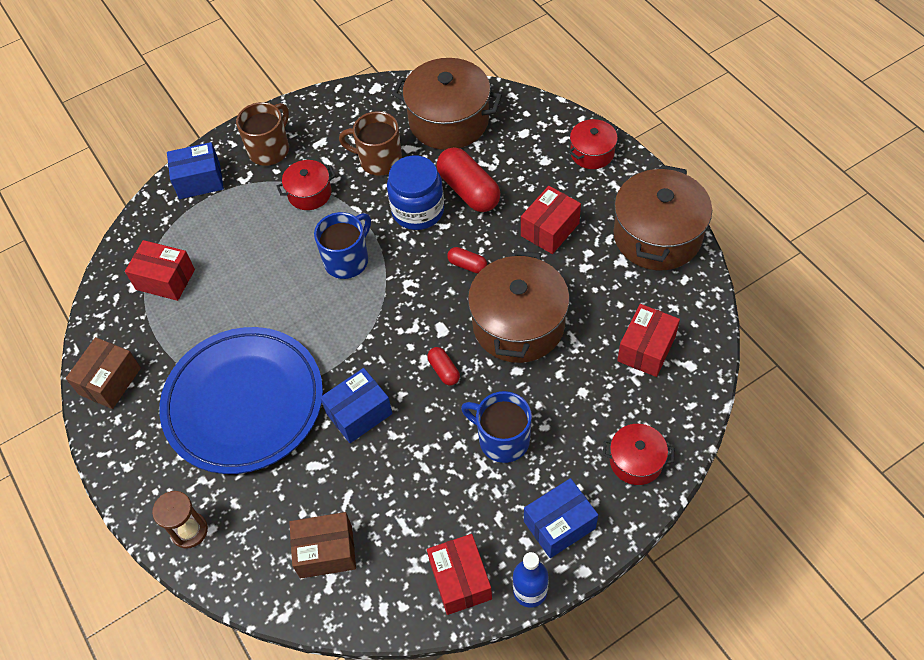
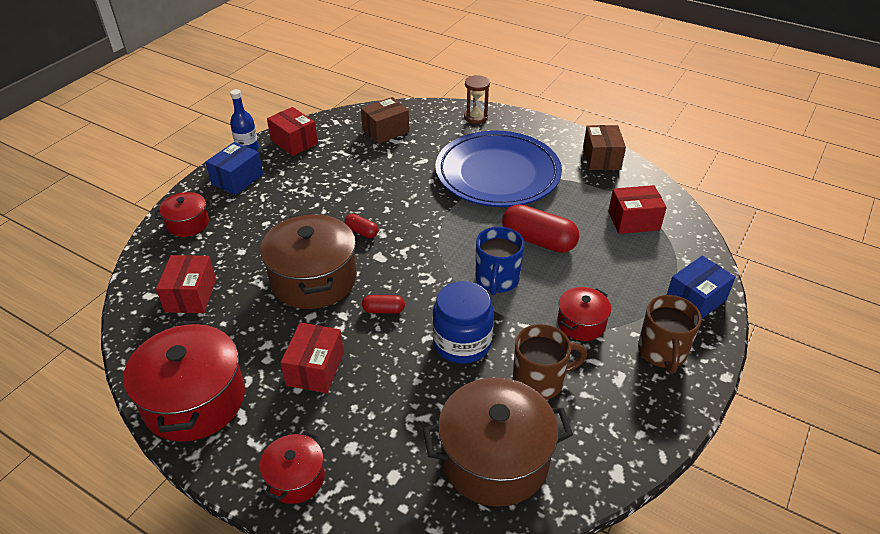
camera: 150 degrees right, 15 degrees down
blue box [320,368,392,443] -> none
red capsule [437,147,501,212] -> red capsule moved to [502,204,579,253]
blue mug [461,391,532,463] -> none
brown pot [614,165,712,270] -> red pot [123,320,245,442]

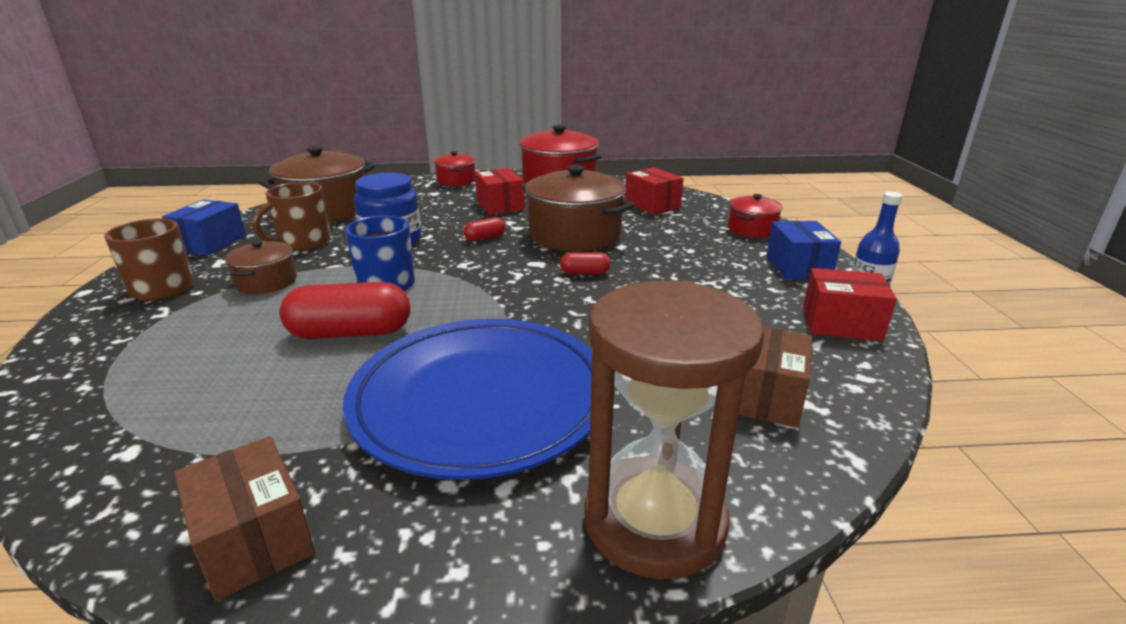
camera: 145 degrees right, 15 degrees down
brown hourglass [464,75,490,124] -> brown hourglass [584,281,764,580], size x2.00
red pot [557,287,611,341] -> brown pot [225,240,297,294]
red box [608,185,667,234] -> none
blue box [667,256,736,319] -> blue box moved to [162,200,246,255]

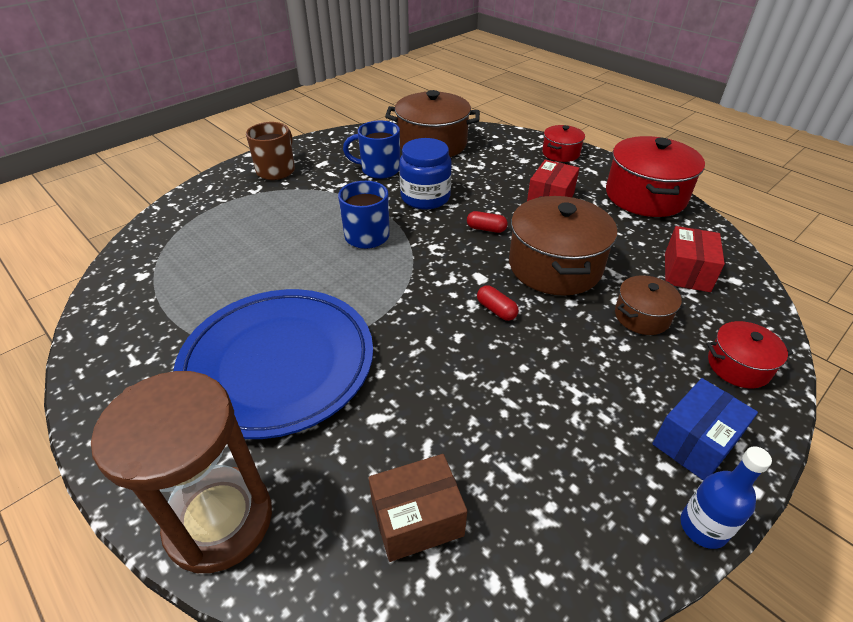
camera: 50 degrees right, 15 degrees up
blue box [162,200,246,255] -> none
brown box [174,436,315,601] -> none
brown pot [225,240,297,294] -> brown pot moved to [615,275,682,335]
brown mug [252,182,331,251] -> blue mug [343,120,400,179]
red capsule [279,282,410,339] -> none
red box [803,268,897,341] -> none

